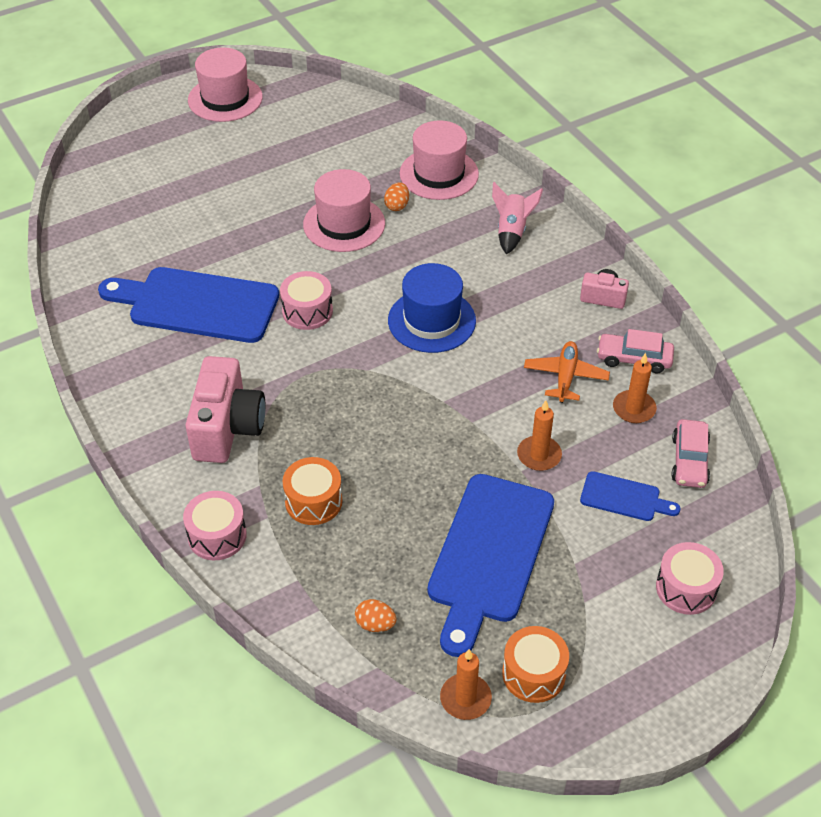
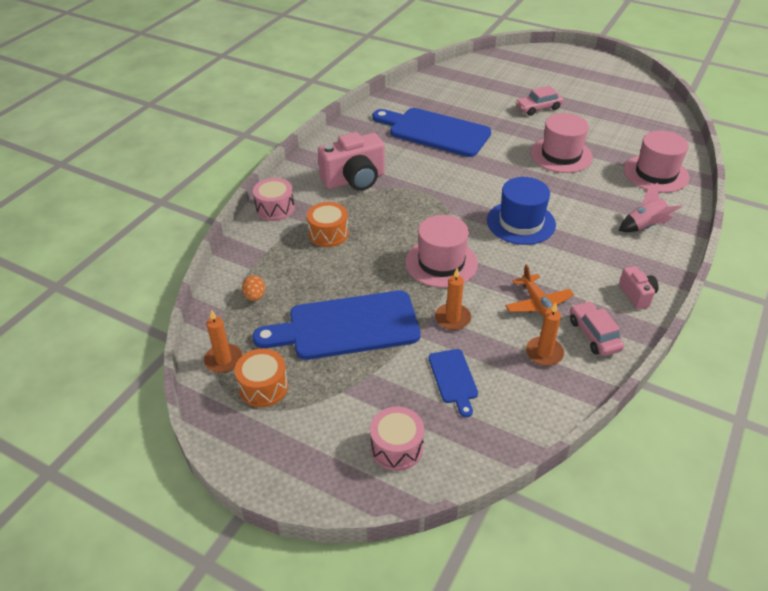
camera: 60 degrees right, 5 degrees down
blue cutting board [98,267,279,343] -> blue cutting board turned 45 degrees counterclockwise [372,108,491,157]
pink hat [188,47,263,122] -> pink hat moved to [405,215,478,288]
pink drum [280,271,333,330] -> none
orange egg [384,182,409,211] -> none
orange plane [524,341,610,403] -> orange plane turned 90 degrees clockwise [505,264,574,317]
pink car [671,419,710,488] -> pink car moved to [515,86,563,116]

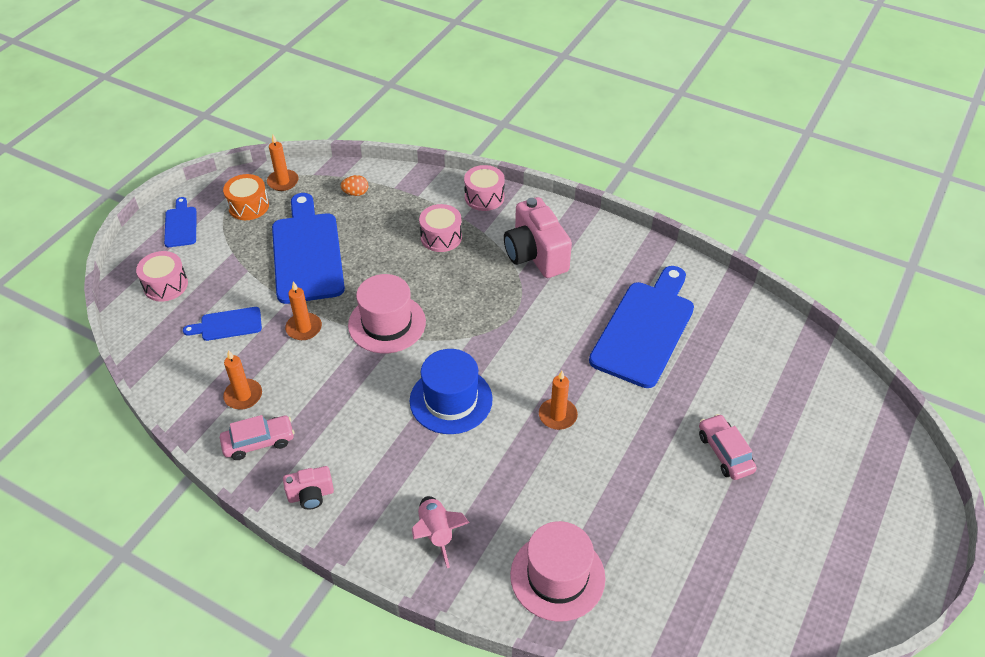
camera: 90 degrees right, 5 degrees up
orange drum [307,202,349,247] -> pink drum [419,204,462,252]
orange plane [505,264,574,317] -> none
pink hat [530,113,593,173] -> none
none -> blue cutting board [164,197,197,247]
none -> orange candle [539,371,578,430]

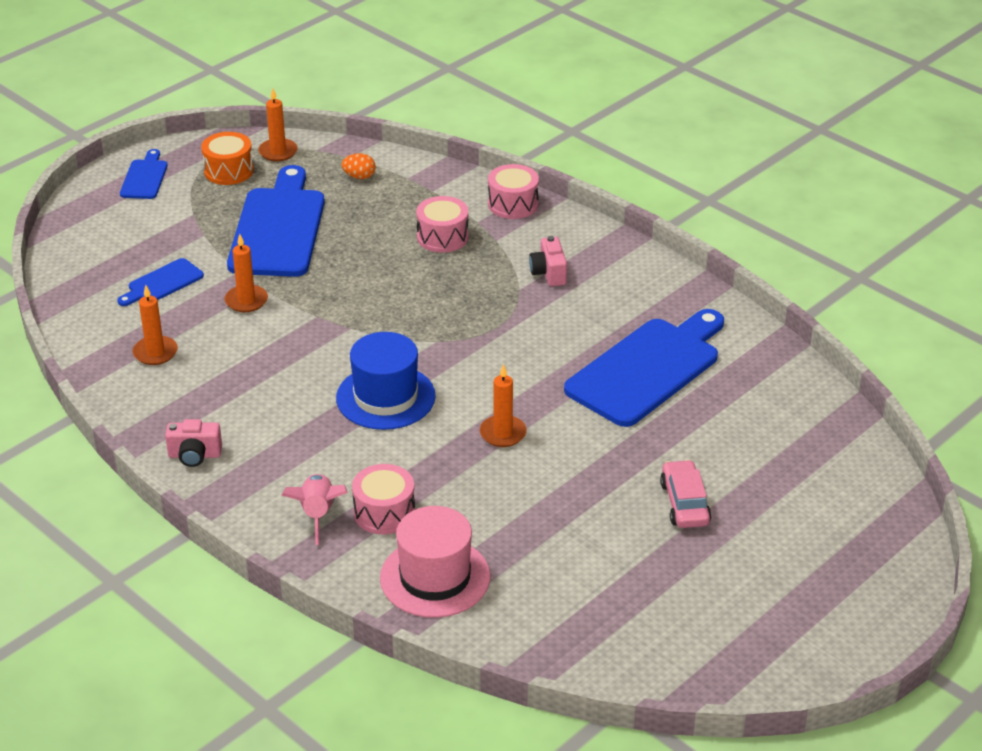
camera: 15 degrees right, 10 degrees down
pink drum [136,251,188,302] -> pink drum moved to [352,464,415,534]
blue cutting board [183,307,262,341] -> blue cutting board turned 45 degrees counterclockwise [117,258,204,306]
pink car [220,415,294,460] -> none
pink hat [348,274,426,353] -> none
pink camera [504,197,572,278] -> pink camera [529,236,567,286], size x0.52

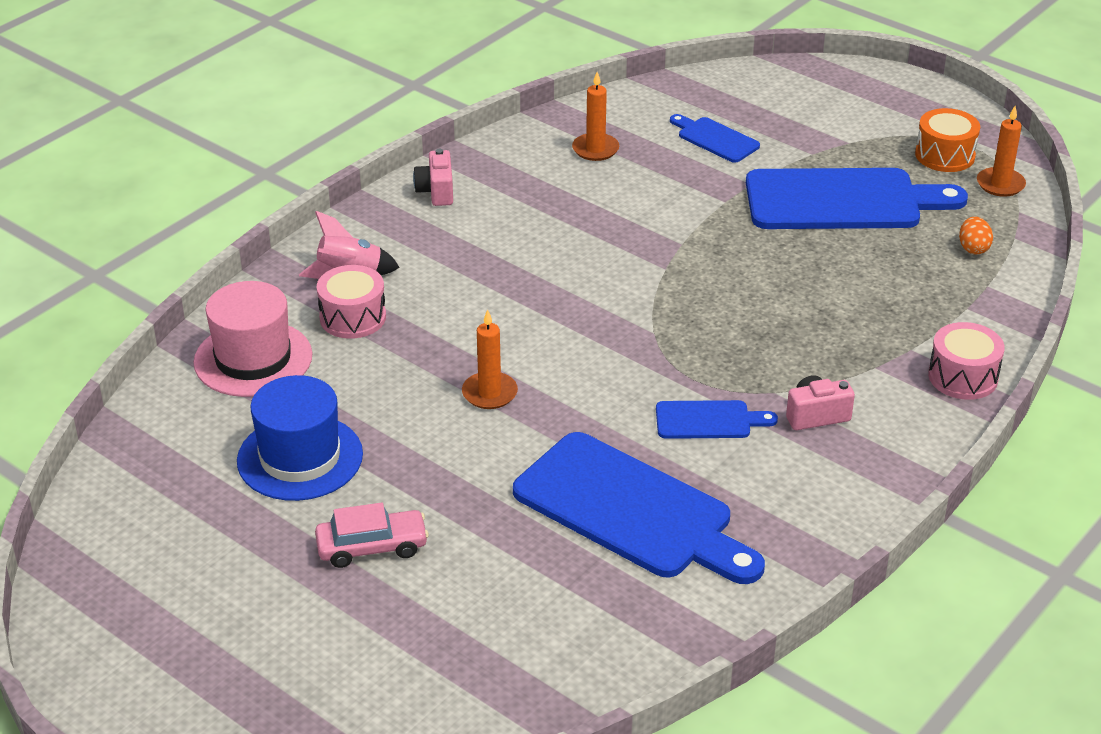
camera: 85 degrees right, 0 degrees up
blue cutting board [120,149,168,199] -> blue cutting board moved to [656,400,778,439]
orange candle [225,234,268,312] -> none
blue hat [336,332,436,430] -> blue hat moved to [237,375,363,501]
pink drum [416,196,469,253] -> none

